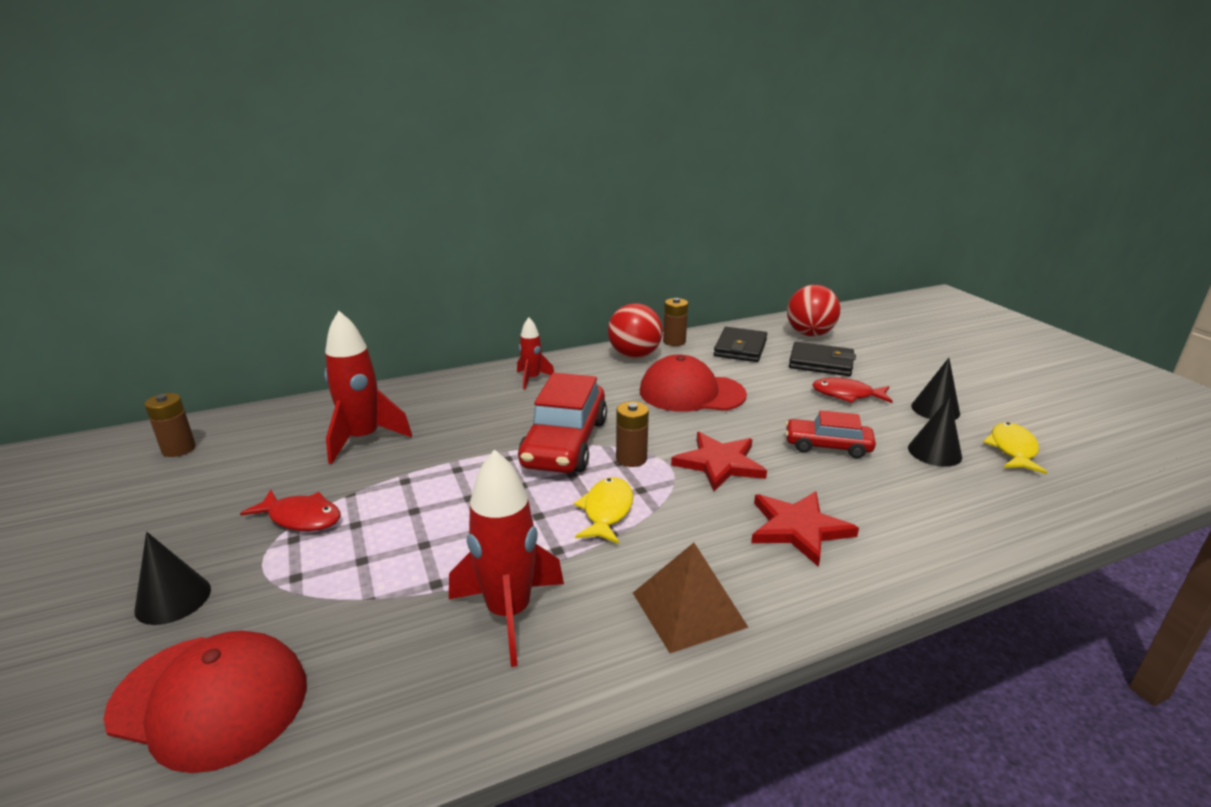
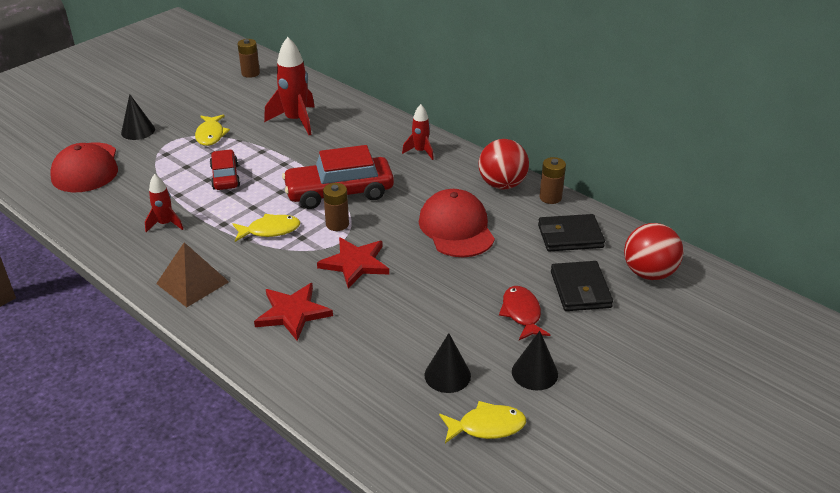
camera: 65 degrees right, 10 degrees up
red fish [240,490,341,531] -> yellow fish [195,115,230,146]
red rocket [449,449,564,667] -> red rocket [145,174,183,232], size x0.57
red car [785,410,876,458] -> red car moved to [210,149,240,190]

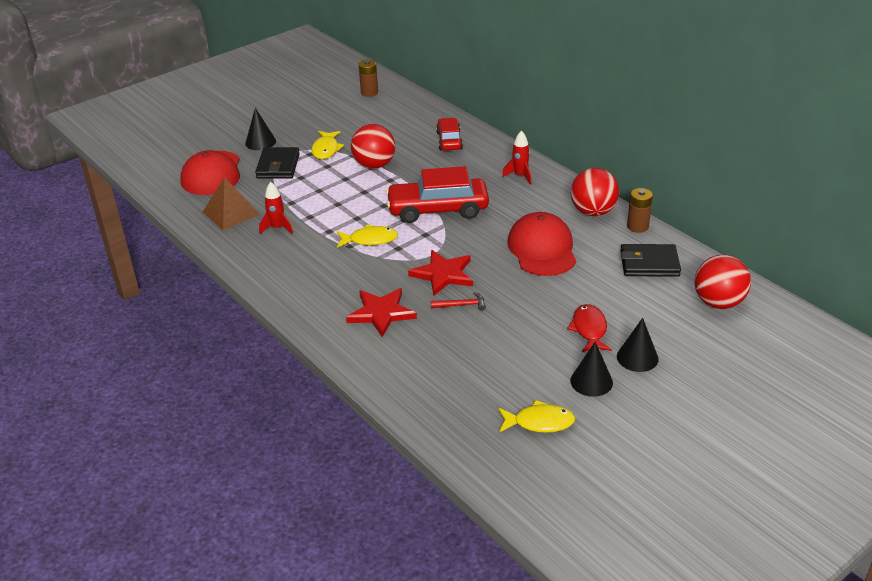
camera: 10 degrees right, 0 degrees up
brown pyramid [156,242,229,307] -> brown pyramid moved to [203,177,260,230]
red car [210,149,240,190] -> red car moved to [436,118,463,150]
red rocket [264,37,315,135] -> none
brown battery [323,183,349,231] -> none
black cone [424,333,471,393] -> black cone moved to [617,318,659,372]
black wallet [551,261,613,311] -> black wallet moved to [255,147,300,179]
none -> red ball [351,124,395,169]
none -> red hammer [431,292,486,311]

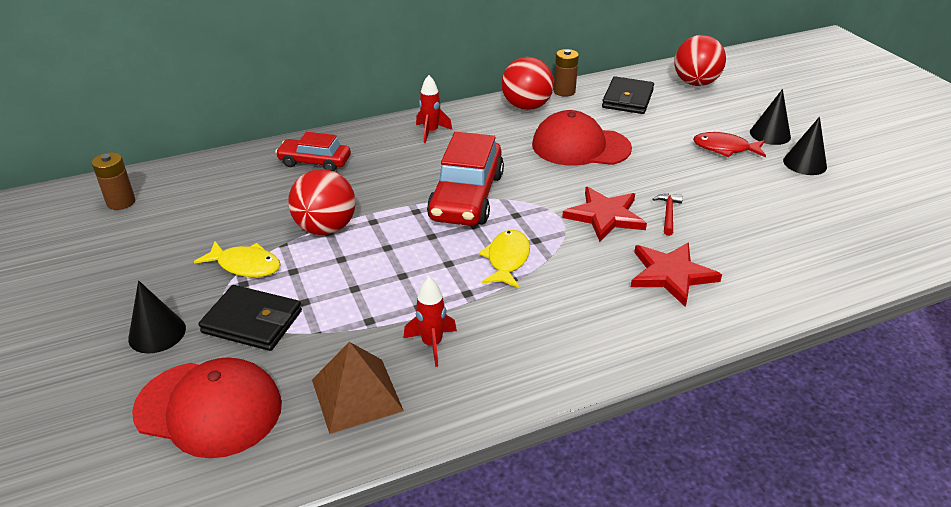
camera: 75 degrees left, 0 degrees up
yellow fish [498,400,575,433] -> none

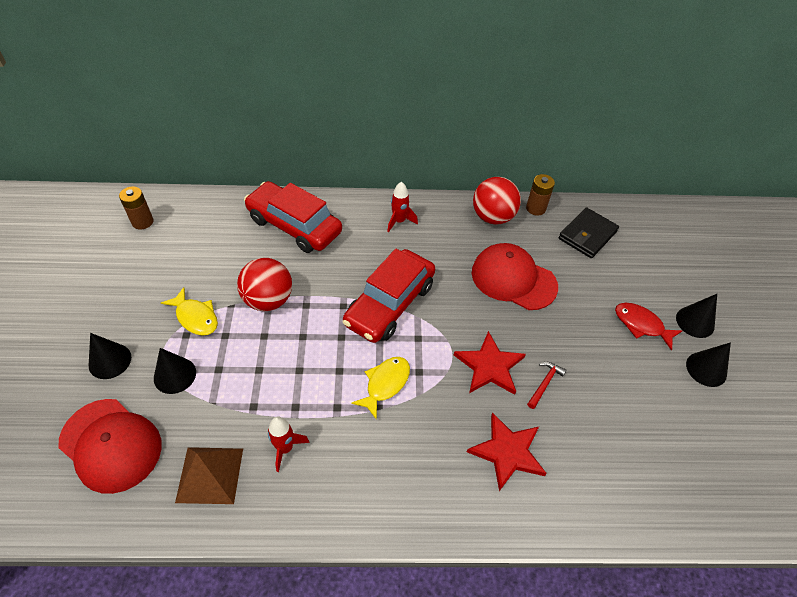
camera: 20 degrees right, 15 degrees up
black wallet [198,285,302,351] -> black cone [154,348,196,394]
red car [275,132,351,171] -> red car [244,181,342,253], size x1.72
red ball [674,35,726,86] -> none

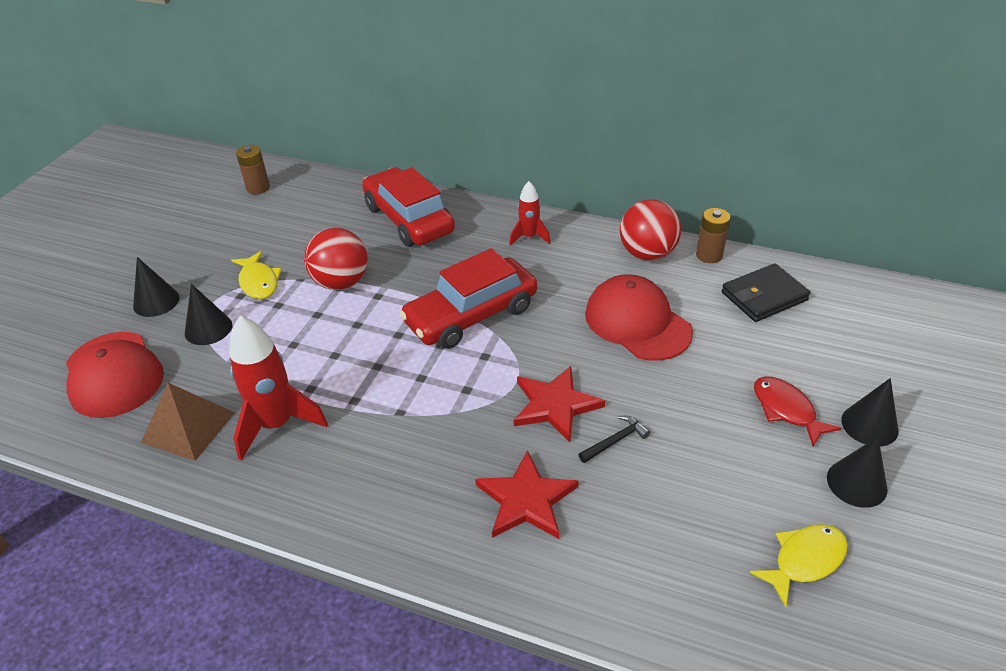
camera: 25 degrees right, 10 degrees down
red rocket [268,416,310,472] -> red rocket [229,316,328,461], size x1.76
yellow fish [351,357,410,420] -> yellow fish moved to [750,524,848,607]
red hammer [527,362,567,409] -> black hammer [578,416,650,463]

